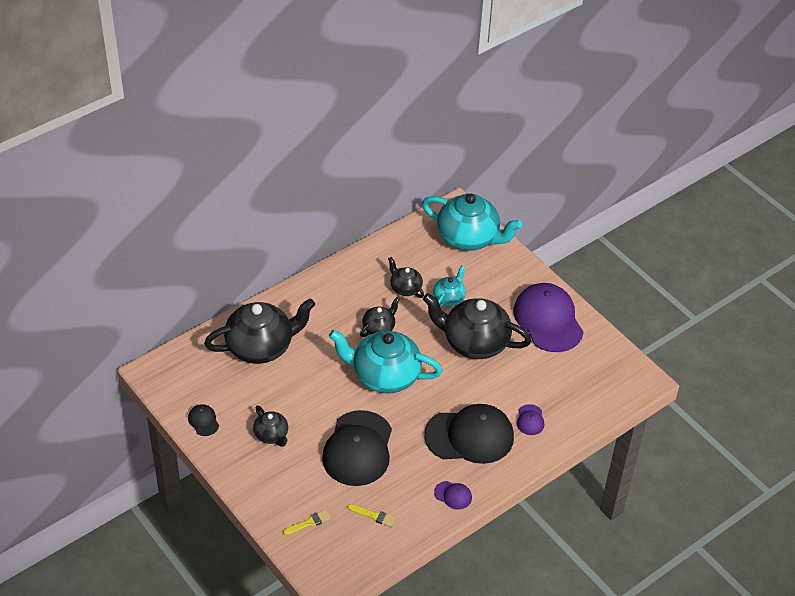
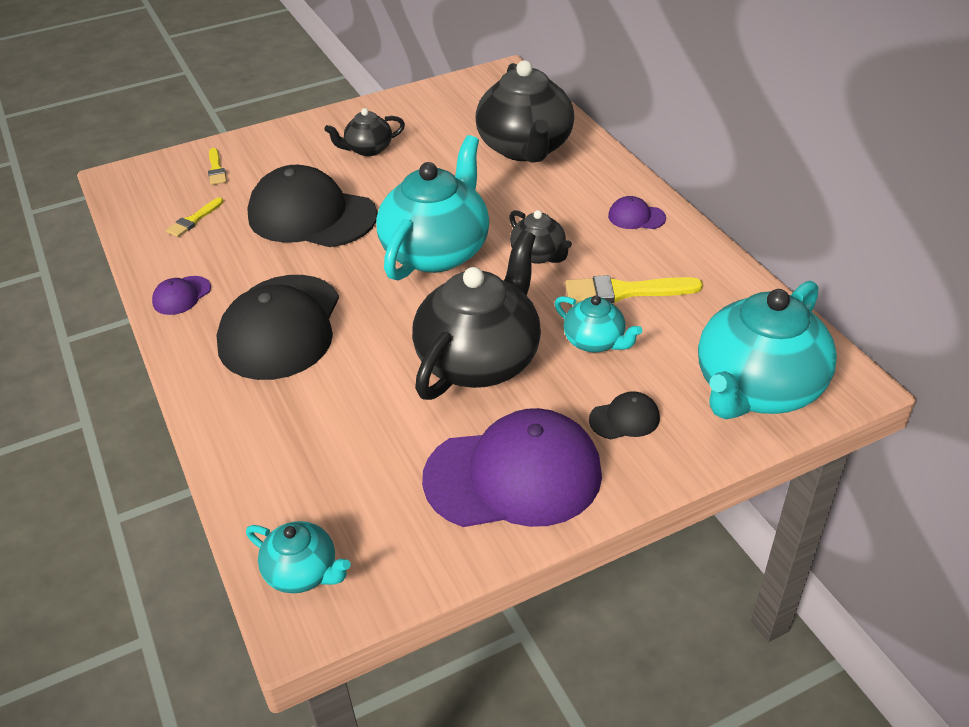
camera: 105 degrees right, 5 degrees down
black cap [188,404,219,436] -> black cap moved to [589,391,660,439]
black teapot [388,257,424,298] -> yellow brush [565,275,703,304]
purple cap [517,404,544,435] -> purple cap moved to [608,196,666,229]
none -> turquoise teapot [246,521,351,593]

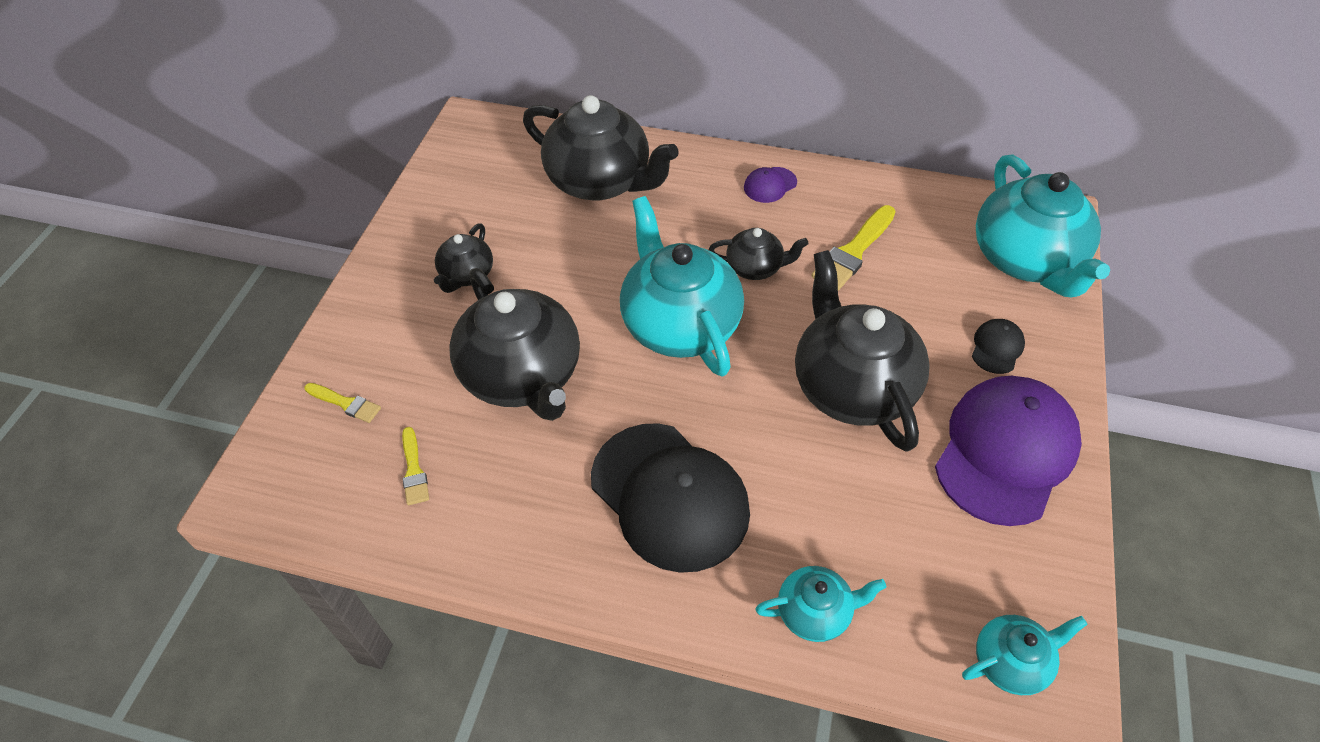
camera: 50 degrees left, 10 degrees up
purple cap [152,276,211,315] -> none
black cap [247,165,378,247] -> black teapot [449,268,580,421]
turquoise teapot [555,295,642,353] -> turquoise teapot moved to [756,566,886,642]

